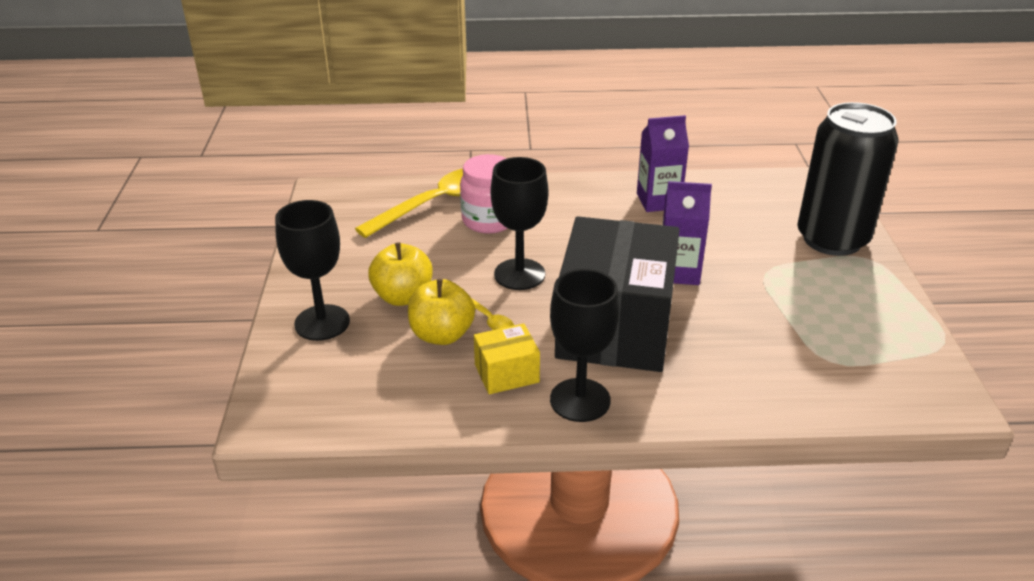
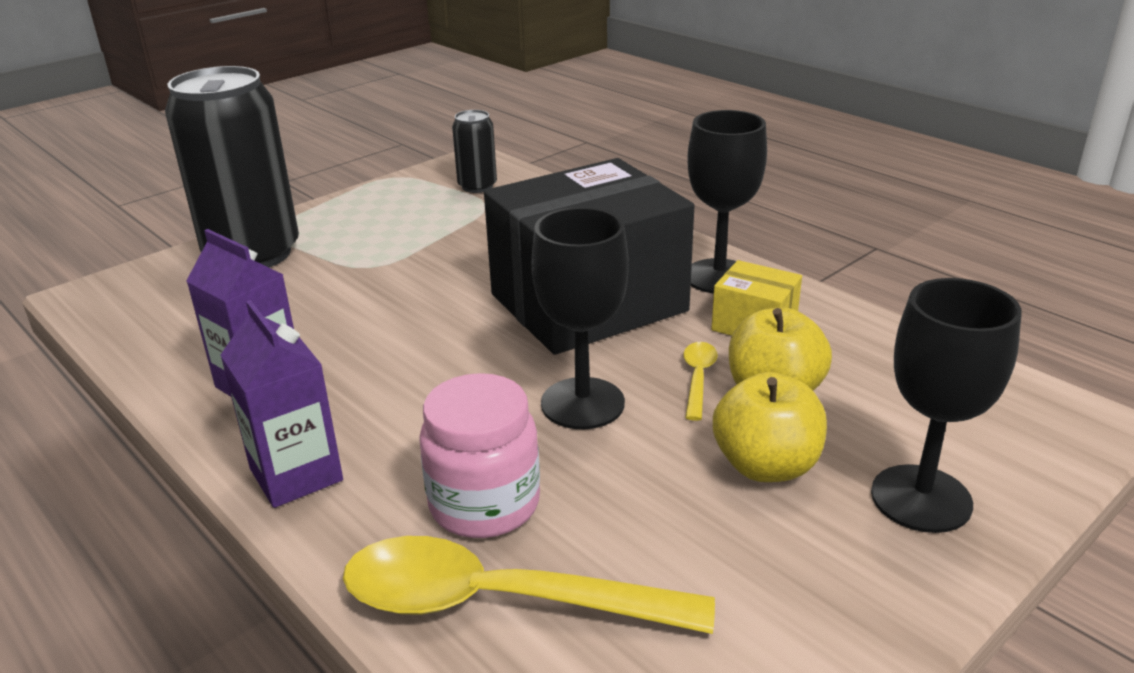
camera: 130 degrees left, 5 degrees down
purple carton [662,181,712,285] -> purple carton moved to [220,300,343,508]
none -> black can [452,110,497,193]

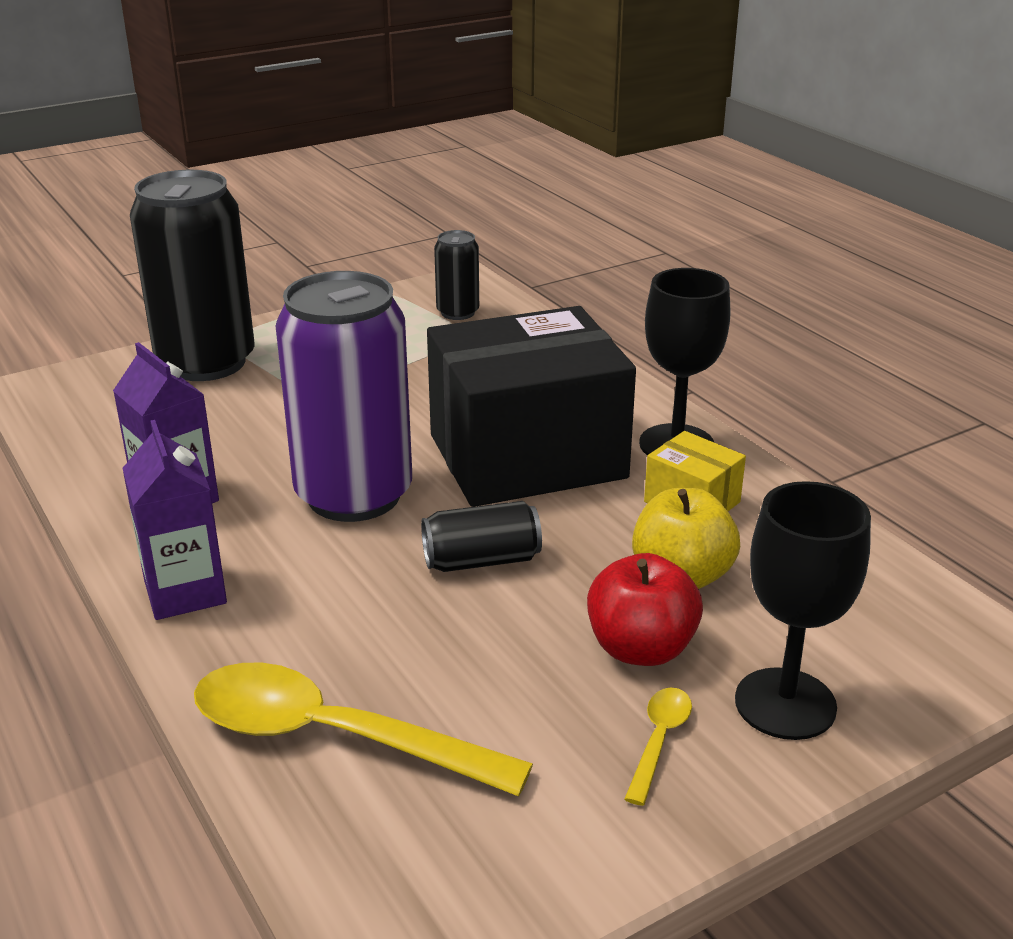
camera: 10 degrees right, 0 degrees up
pink jar [419,373,540,538] -> none
black goblet [531,207,629,429] -> black can [421,501,542,572]
yellow spoon [683,342,718,421] -> yellow spoon moved to [624,688,692,806]
yellow apple [713,372,827,482] -> red apple [587,553,703,666]
none -> purple can [276,271,412,522]

